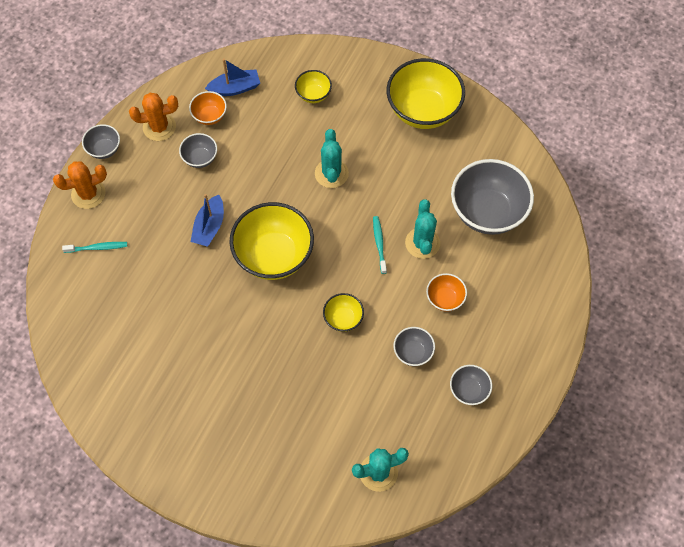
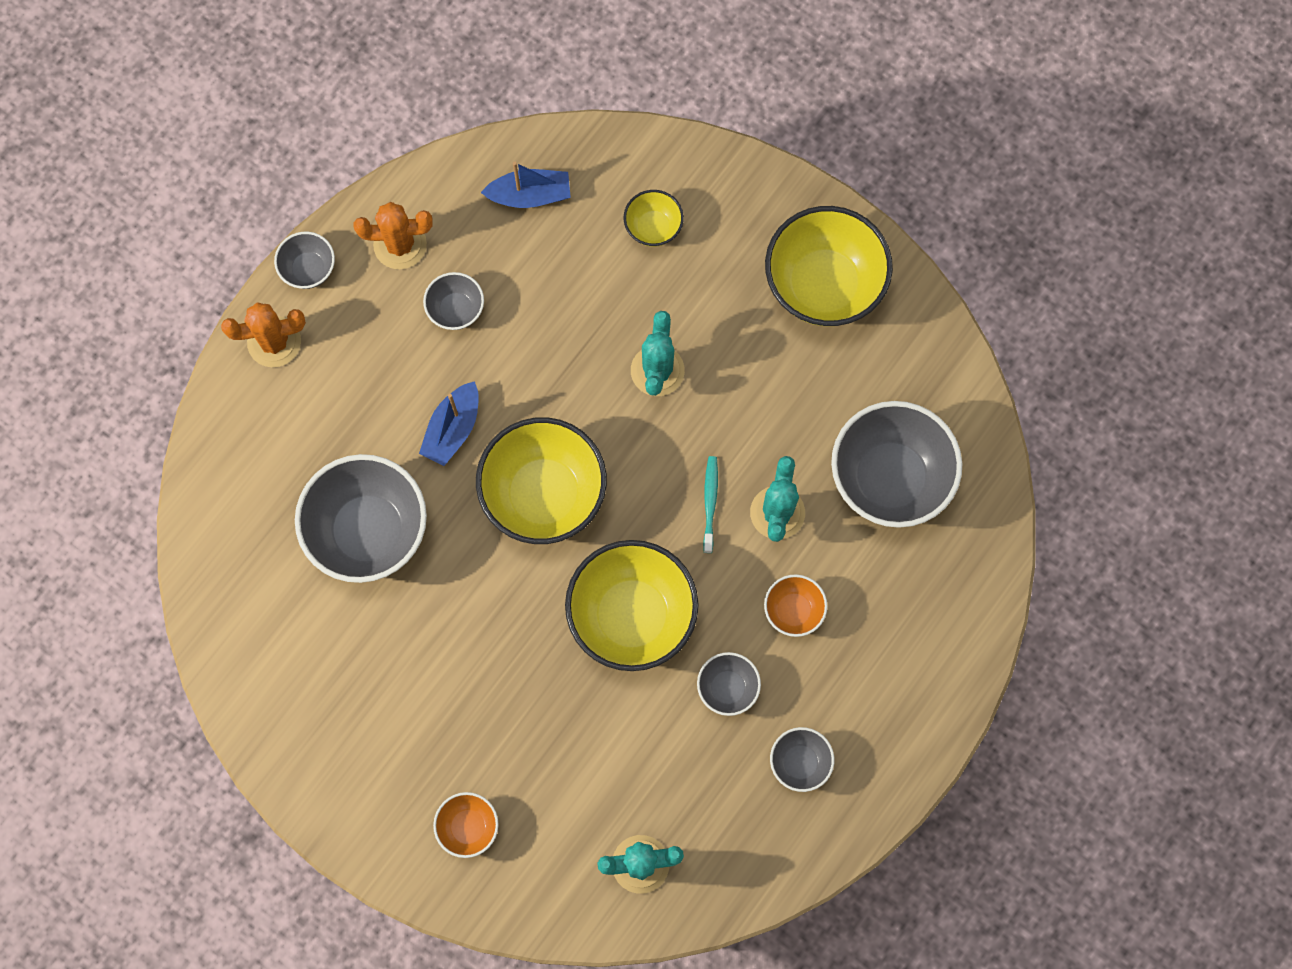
camera: 10 degrees right, 10 degrees up
turquoise toothbrush [62,242,127,253] -> none
orange bowl [189,91,227,125] -> orange bowl moved to [433,792,499,858]
yellow bowl [323,293,364,332] -> yellow bowl [565,540,699,671], size x2.07
none -> grey bowl [295,454,427,583]

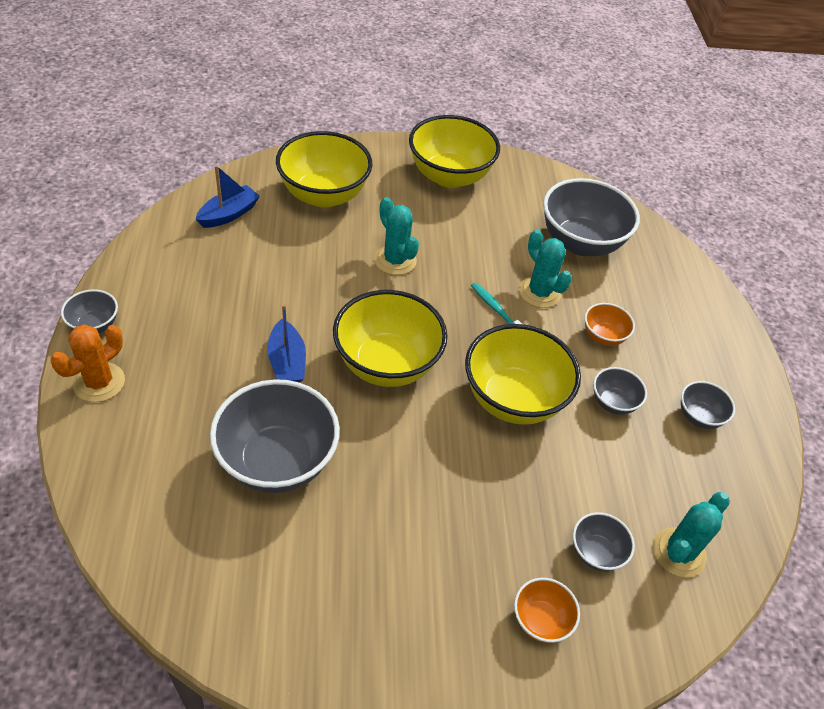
camera: 45 degrees left, 25 degrees down
orange cactus [354,202,433,269] -> none
grey bowl [423,272,484,330] -> grey bowl moved to [573,512,635,571]
yellow bowl [624,190,684,247] -> yellow bowl [276,131,372,208], size x2.07

